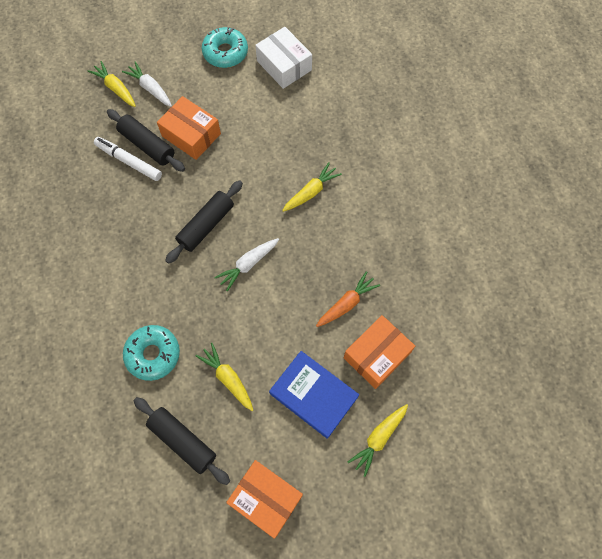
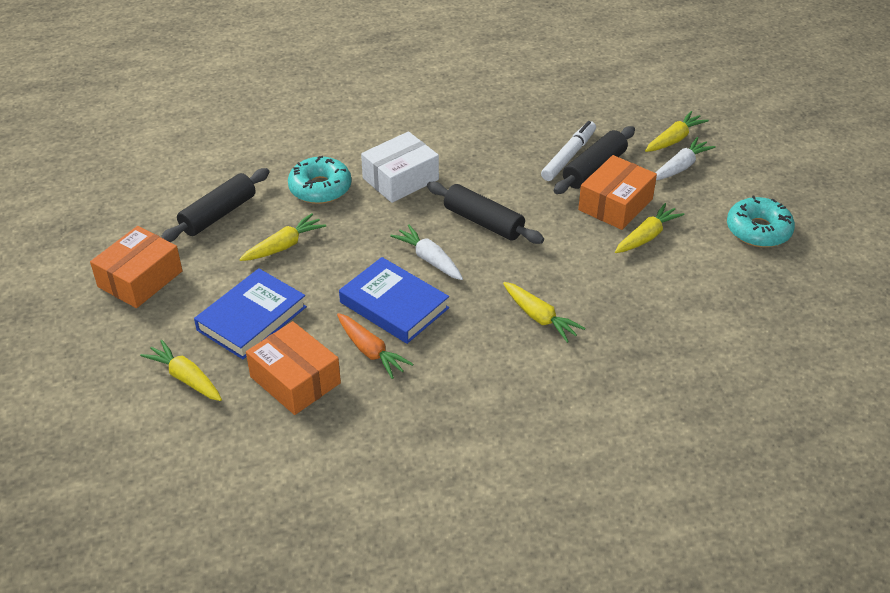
camera: 90 degrees right, 25 degrees down
white box [255,27,312,89] -> white box moved to [361,131,439,203]
none -> blue book [339,257,449,344]
none -> yellow carrot [615,203,685,253]

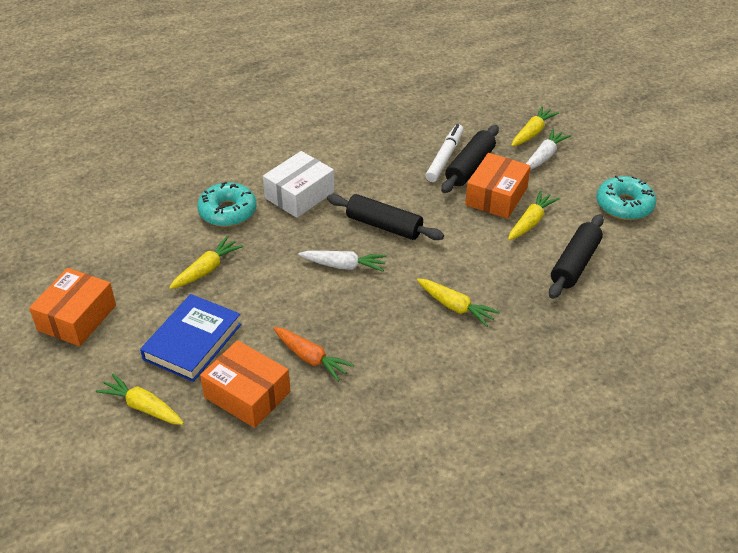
camera: 10 degrees left, 0 degrees up
black rolling pin [161,168,270,242] -> black rolling pin moved to [549,214,604,299]
blue book [339,257,449,344] -> none
white carrot [390,224,463,280] -> white carrot turned 150 degrees clockwise [298,251,387,272]

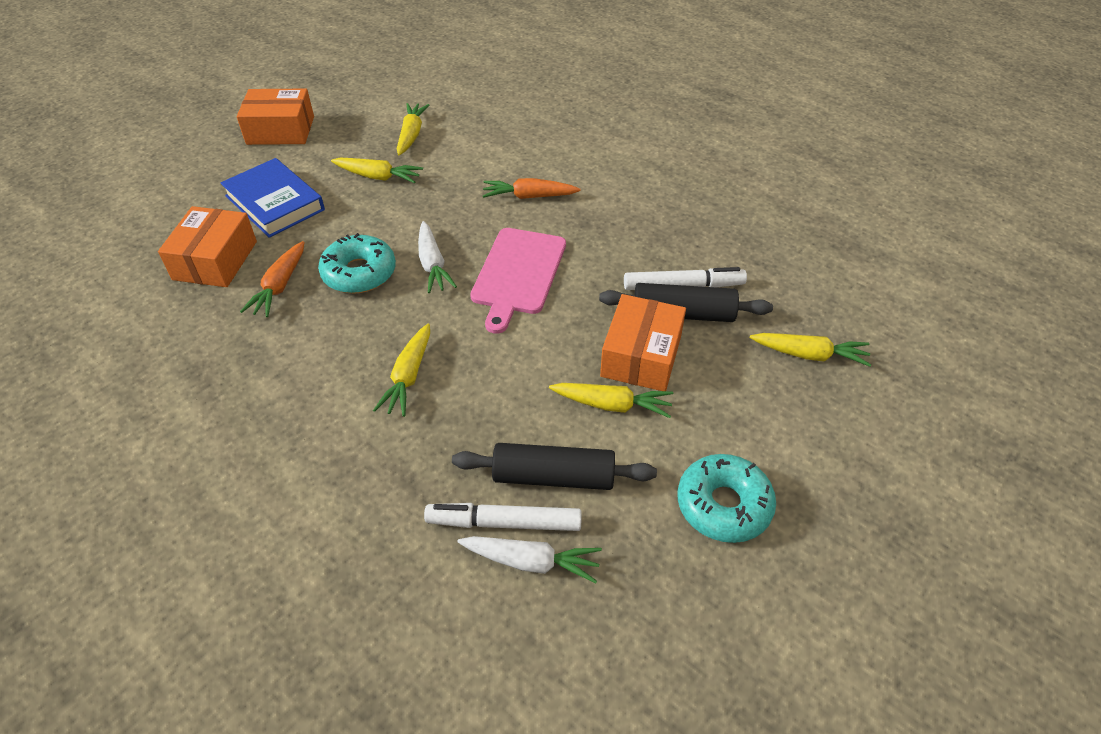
camera: 65 degrees right, 5 degrees up
yellow carrot [96,374,184,425] -> yellow carrot moved to [397,103,429,155]
blue book [140,294,242,382] -> blue book turned 45 degrees clockwise [221,158,325,238]
turquoise donut [197,182,257,227] -> turquoise donut moved to [318,233,396,293]
white box [263,151,335,218] -> orange carrot [483,178,581,199]
black rolling pin [327,194,444,240] -> pink cutting board [470,228,566,334]
orange box [465,153,531,219] -> orange box turned 75 degrees counterclockwise [600,294,686,391]
white carrot [526,129,571,170] -> white carrot moved to [458,536,602,583]
none -> white marker [424,503,582,531]

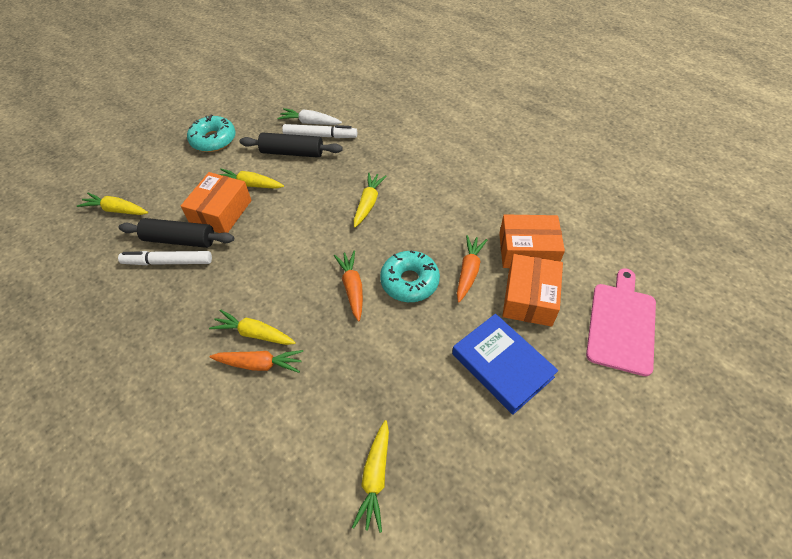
camera: 175 degrees left, 5 degrees up
orange box [237,89,314,145] -> orange box moved to [499,214,565,268]
yellow carrot [331,158,423,183] -> yellow carrot moved to [209,309,296,345]
white carrot [418,221,457,293] -> orange carrot [334,251,363,321]
pink cutting board [470,228,566,334] -> pink cutting board moved to [586,268,656,376]

